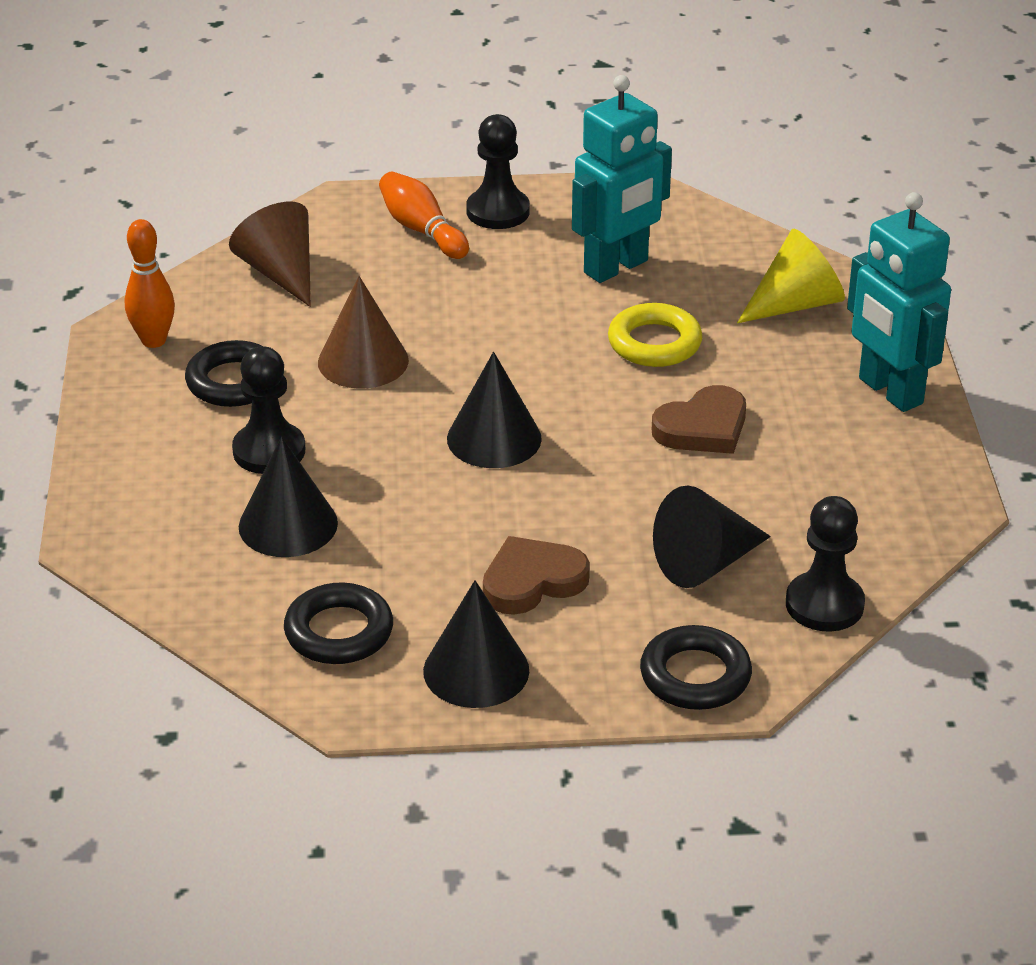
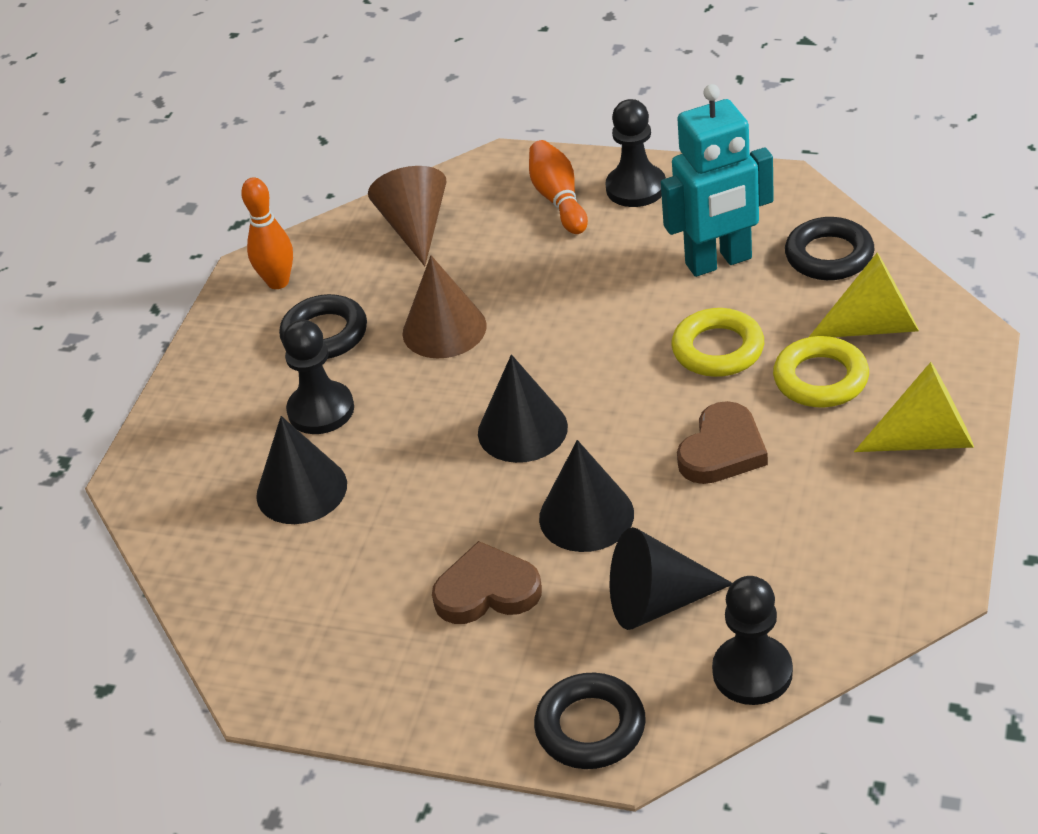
camera: 25 degrees right, 5 degrees up
black ring [284,582,393,664] -> black ring moved to [785,217,874,280]
black cone [423,580,529,708] -> black cone moved to [539,440,634,552]
brown heart [652,385,746,454] -> brown heart turned 45 degrees counterclockwise [677,401,768,484]
turquoise robot [847,192,951,412] -> yellow cone [854,362,974,452]
none -> yellow ring [773,336,869,407]

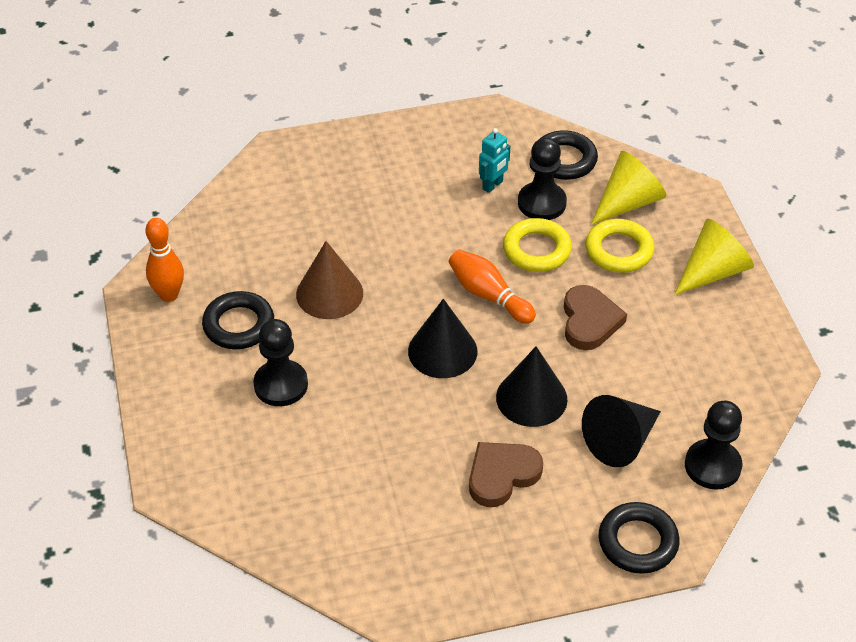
camera: 35 degrees left, 5 degrees up
black cone [256,416,347,524] -> none
brown cone [368,166,447,266] -> none
orange bowling pin [529,140,588,234] -> orange bowling pin moved to [449,249,536,324]
black pawn [605,99,666,207] -> black pawn moved to [518,137,567,220]
turquoise robot [661,84,774,277] -> turquoise robot [479,128,510,193], size x0.48

